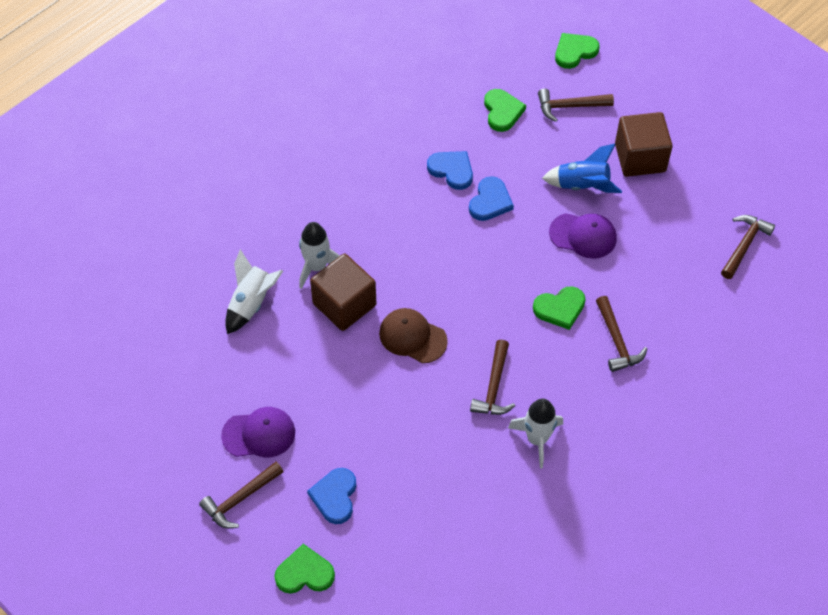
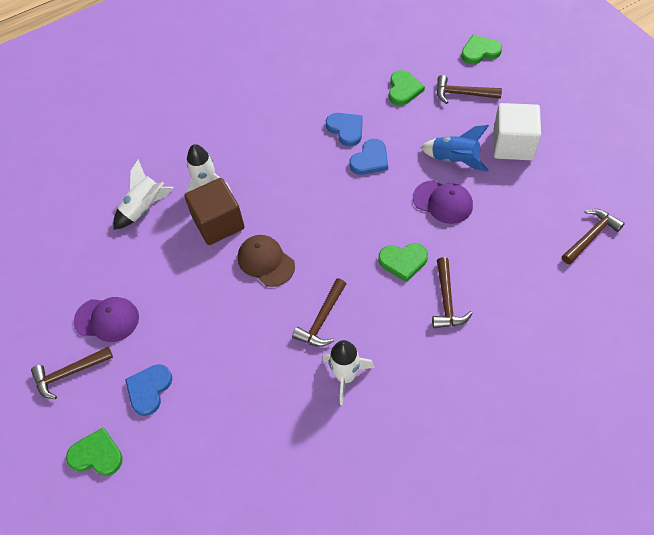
camera: 20 degrees right, 0 degrees up
brown cube [615,112,673,177] -> white cube [493,103,541,160]

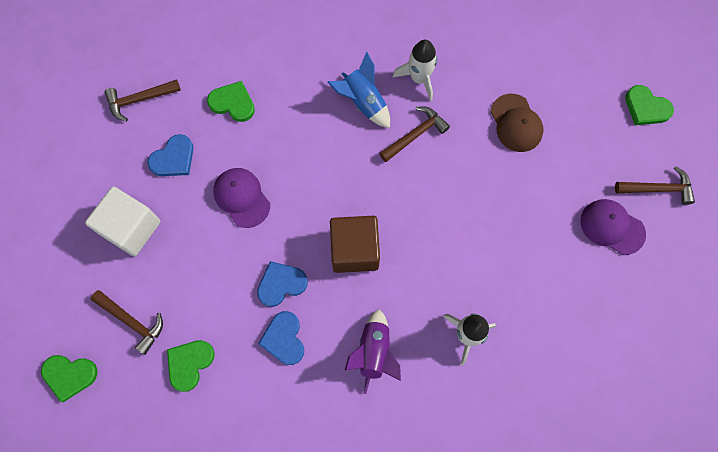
camera: 160 degrees left, 15 degrees up
white rocket [113,160,173,230] -> none
blue heart [125,364,172,416] -> blue heart moved to [147,134,193,176]
brown cube [184,178,245,245] -> brown cube moved to [330,216,380,273]
brown cap [238,235,295,287] -> brown cap moved to [490,94,543,152]
green heart [378,243,428,282] -> green heart moved to [207,81,255,122]
blue rocket [420,125,489,171] -> blue rocket moved to [328,52,390,128]
brown hammer [432,257,473,328] -> none
none -> purple rocket [345,309,401,394]

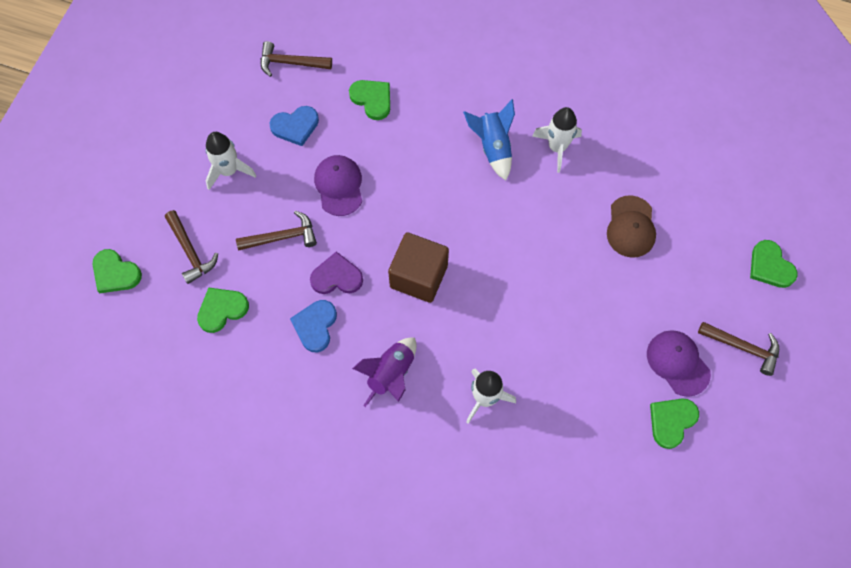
camera: 25 degrees right, 5 degrees down
white cube [85,187,161,256] -> white rocket [206,132,256,190]
blue heart [257,261,308,307] -> purple heart [310,251,363,294]
brown hammer [379,106,450,162] -> brown hammer moved to [236,211,317,250]
none -> green heart [650,398,699,449]

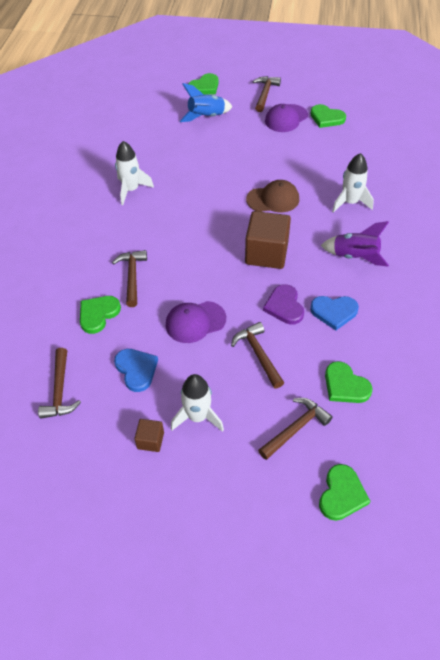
camera: 100 degrees left, 15 degrees down
blue rocket [463,99,515,181] -> blue rocket moved to [180,83,233,122]
brown cap [607,195,656,258] -> brown cap moved to [246,180,299,212]
none -> brown hammer [112,250,147,307]
none -> brown cube [134,419,164,452]

